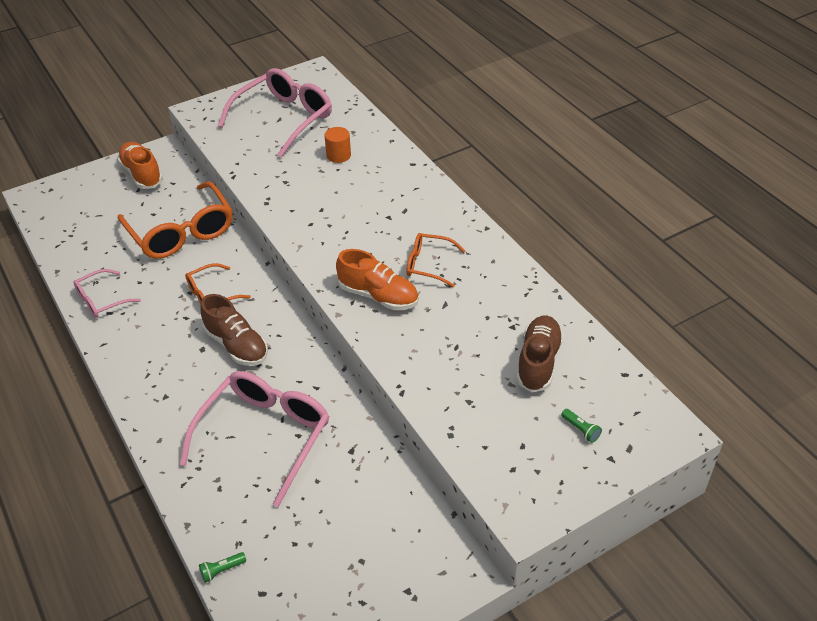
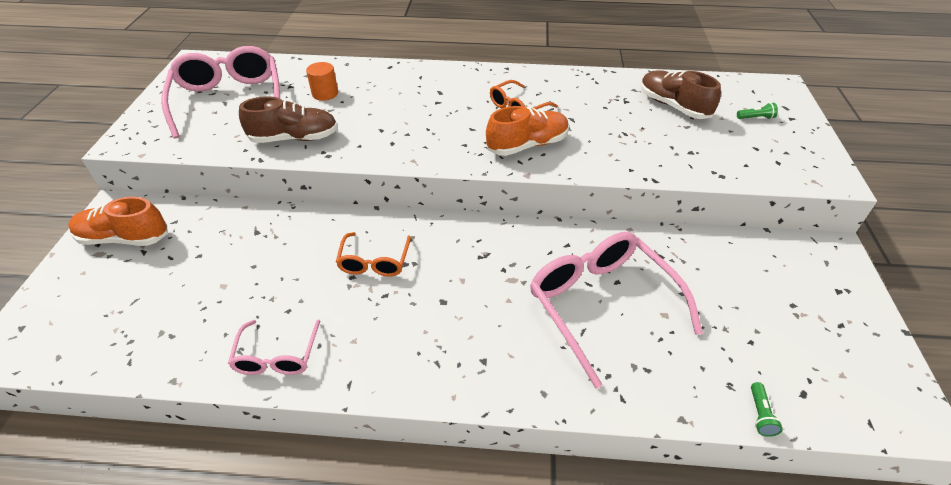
camera: 55 degrees left, 0 degrees up
orange glasses [118,181,233,259] -> none
brown shoe [200,294,268,366] -> brown shoe moved to [239,96,338,143]

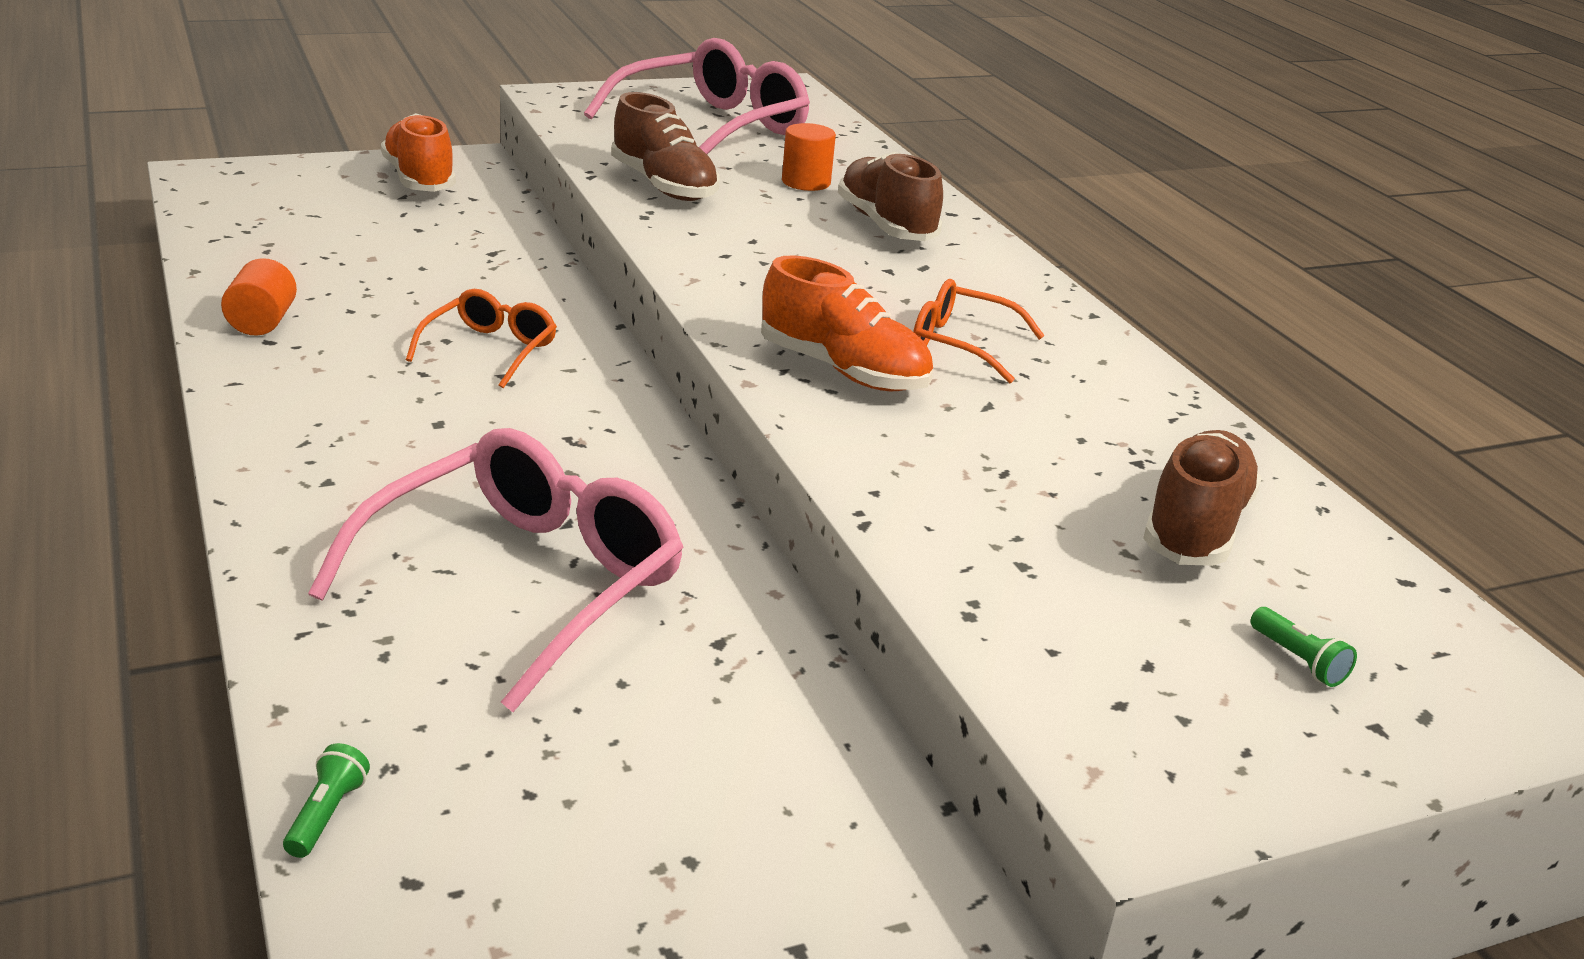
camera: 60 degrees right, 15 degrees down
pink glasses [228,320,320,375] -> orange cylinder [221,258,297,336]
orange glasses [336,232,411,277] -> orange glasses turned 135 degrees clockwise [406,289,557,388]
green flashlight [751,382,783,437] -> green flashlight turned 120 degrees clockwise [283,743,370,858]
none -> brown shoe [838,152,943,241]

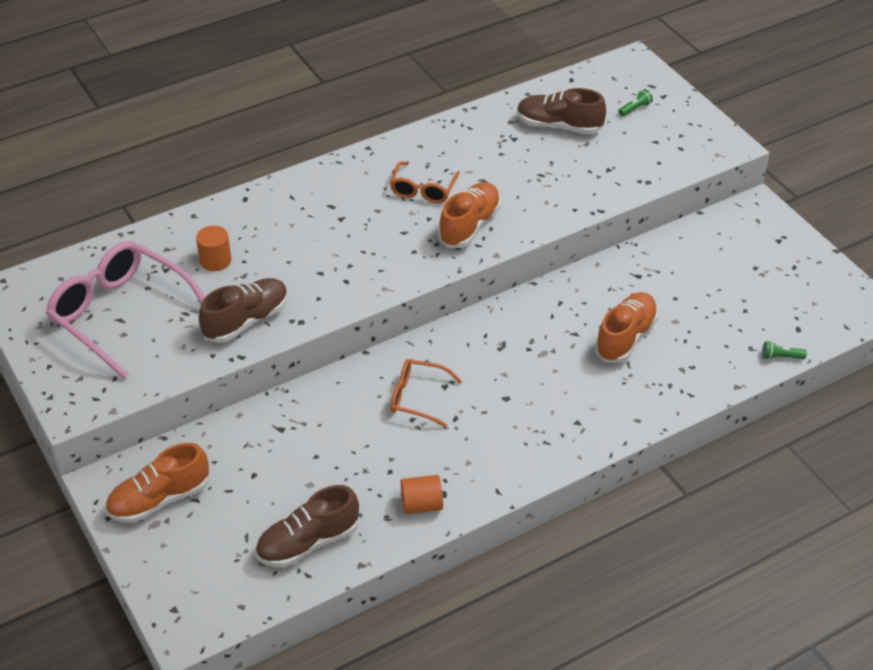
camera: 95 degrees left, 15 degrees up
pink glasses [308,428,684,712] -> orange shoe [595,292,658,363]
brown shoe [838,152,943,241] -> brown shoe moved to [255,485,359,567]

